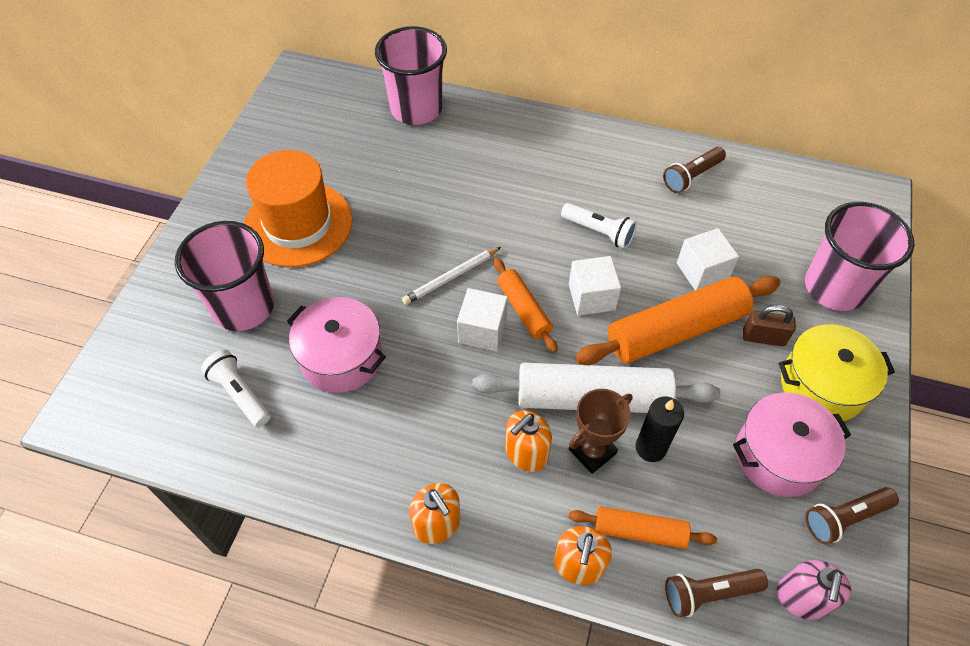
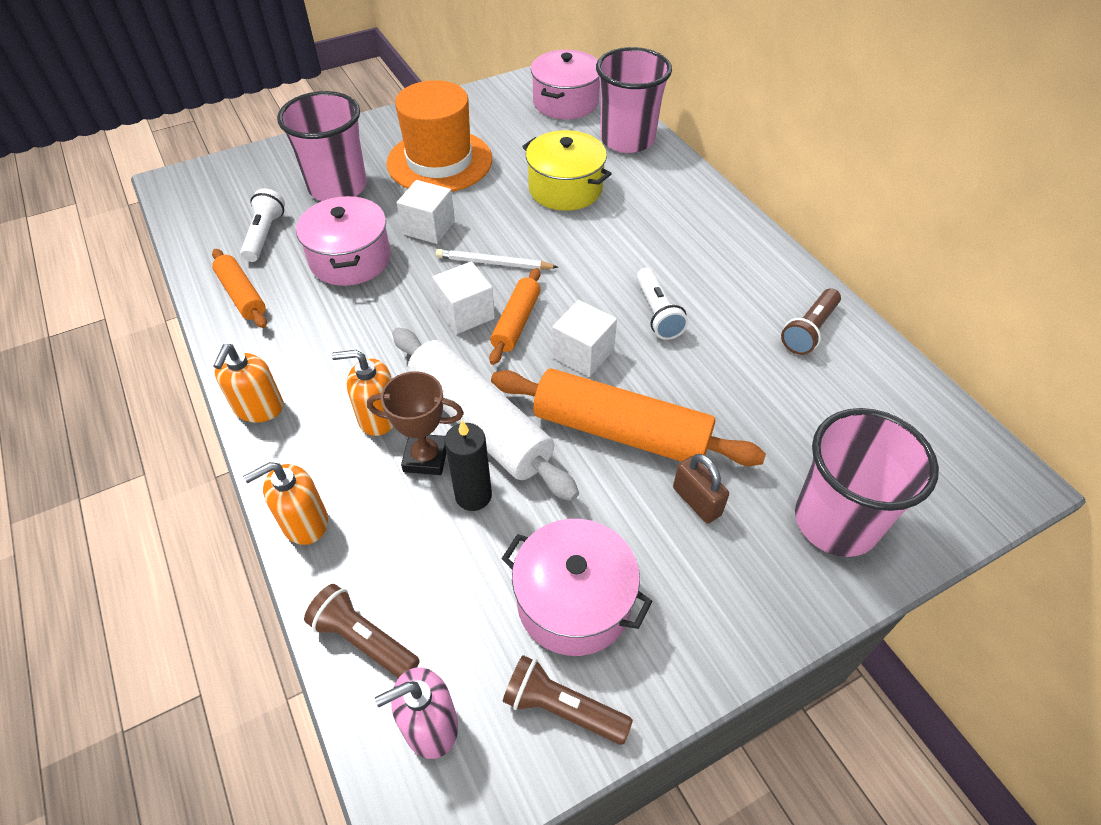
camera: 45 degrees right, 5 degrees down
orange rolling pin [569,506,717,549] -> orange rolling pin moved to [212,249,267,328]
brown flashlight [663,147,726,193] -> brown flashlight turned 60 degrees counterclockwise [781,288,841,355]
white cube [677,228,739,290] -> white cube moved to [397,180,455,244]
yellow pot [779,324,895,421] -> yellow pot moved to [522,130,612,211]
none -> pink pot [531,50,600,119]

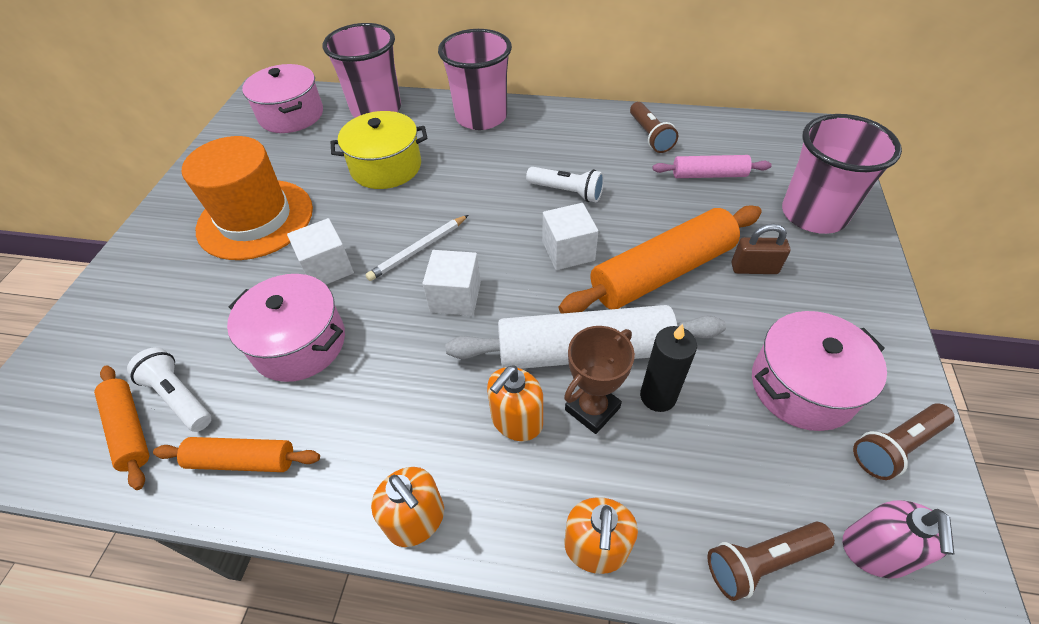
camera: 50 degrees left, 0 degrees up
pink cup [277,91,367,201] -> pink cup moved to [438,29,512,130]
orange rolling pin [489,268,540,365] -> orange rolling pin moved to [94,365,149,490]
none -> pink rolling pin [652,155,772,178]

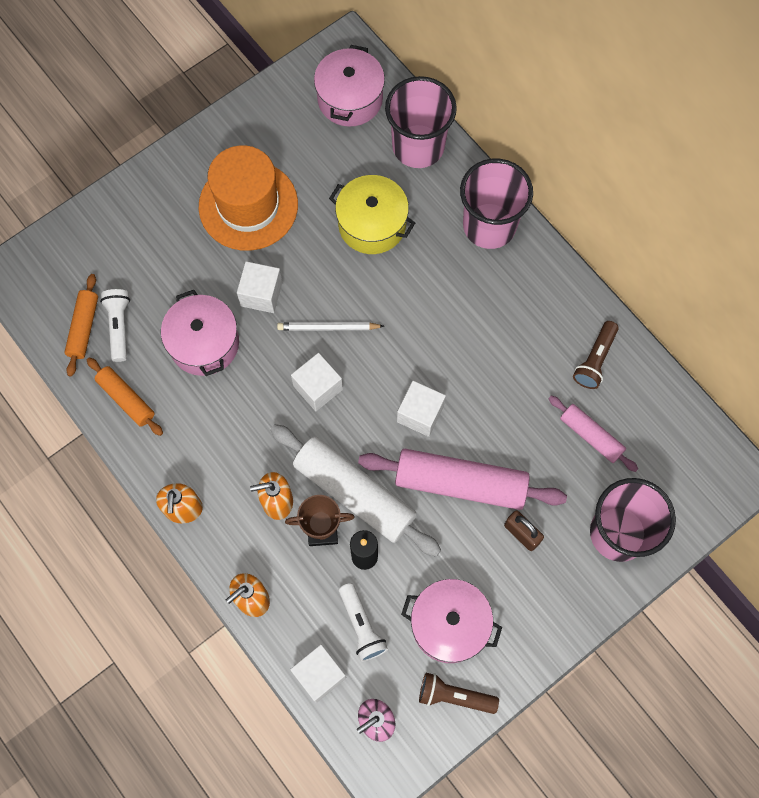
camera: 40 degrees right, 20 degrees up
white flashlight [526,167,604,202] -> white flashlight moved to [339,583,388,662]
orange rolling pin [559,206,762,314] -> pink rolling pin [358,449,567,510]
brown flashlight [708,522,835,601] -> white cube [290,645,346,703]

